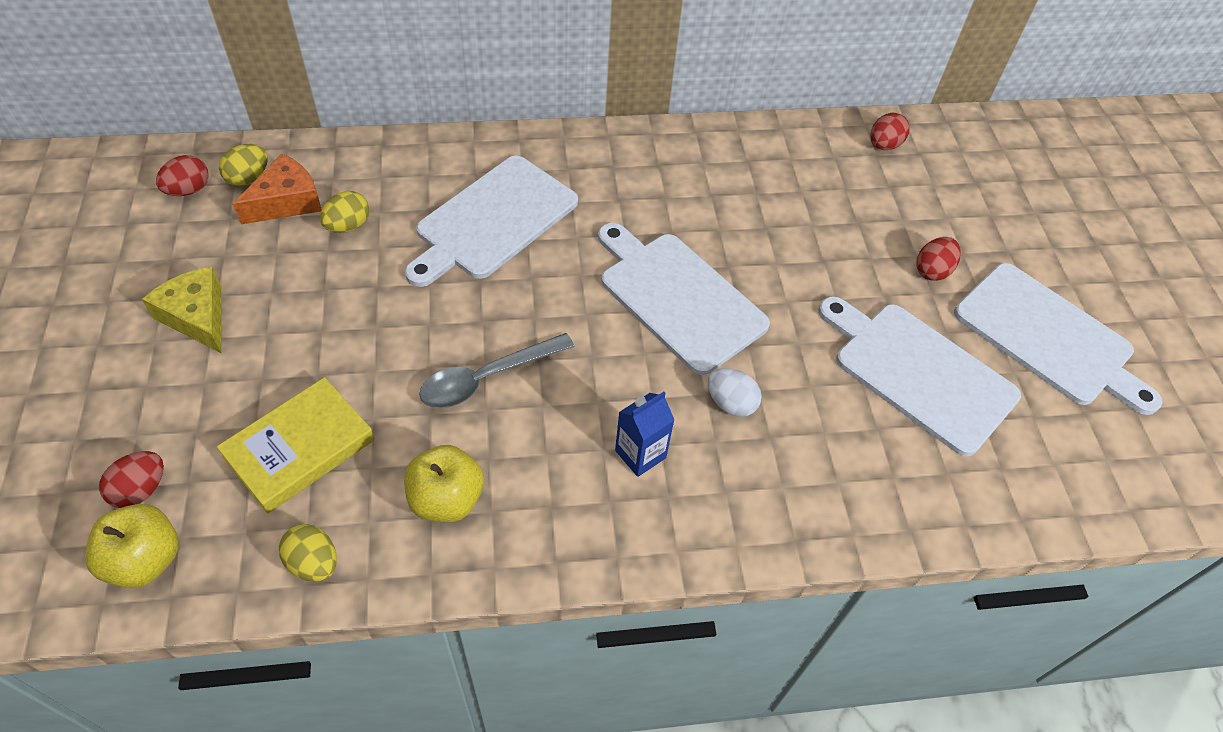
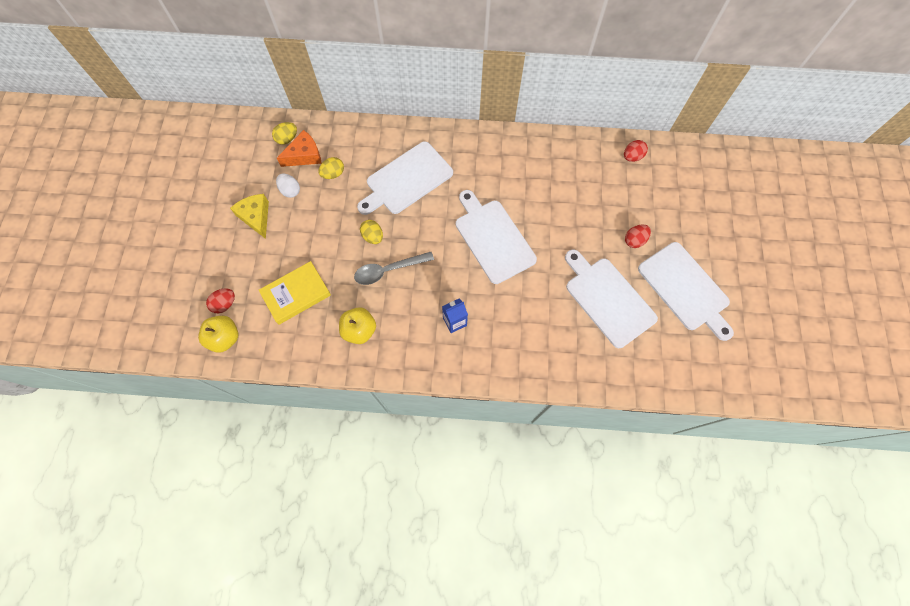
camera: 15 degrees right, 15 degrees up
red egg [156,155,209,196] -> none
yellow egg [279,524,337,582] -> yellow egg moved to [360,220,383,244]
white egg [708,368,762,417] -> white egg moved to [276,174,300,198]

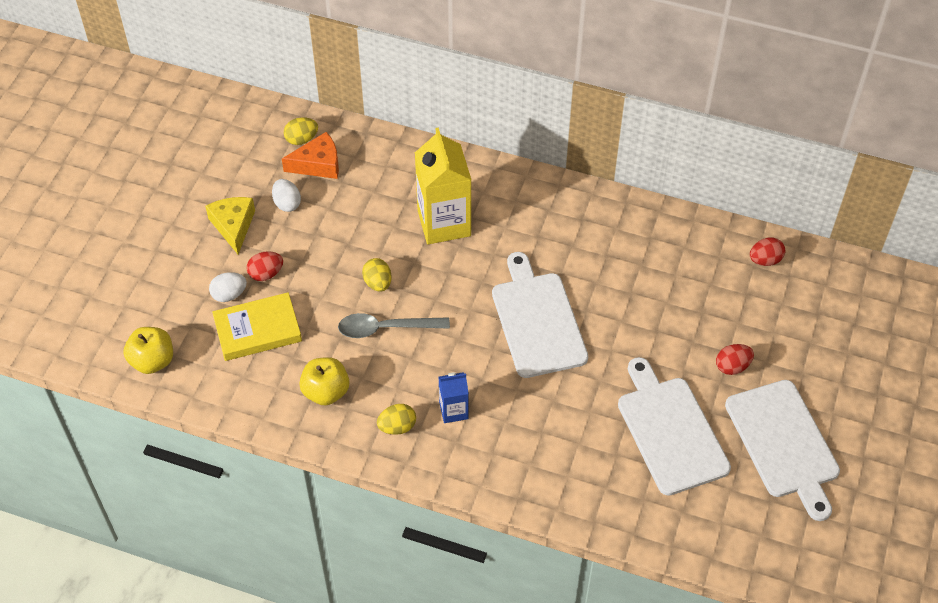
camera: 15 degrees right, 15 degrees down
red egg [206,288,235,313] -> red egg moved to [247,251,283,281]
yellow egg [318,157,344,179] -> yellow egg moved to [377,404,416,435]
white cutting board [357,142,453,215] -> yellow carton [415,127,472,244]
none -> white egg [209,272,247,302]

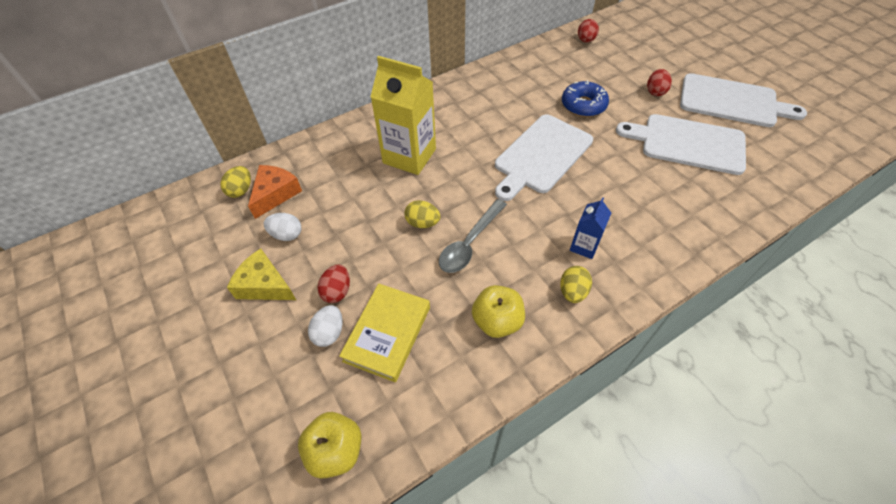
camera: 50 degrees left, 0 degrees up
white cutting board [492,252,588,378] -> white cutting board turned 75 degrees counterclockwise [495,114,593,201]
none -> blue donut [562,80,609,117]

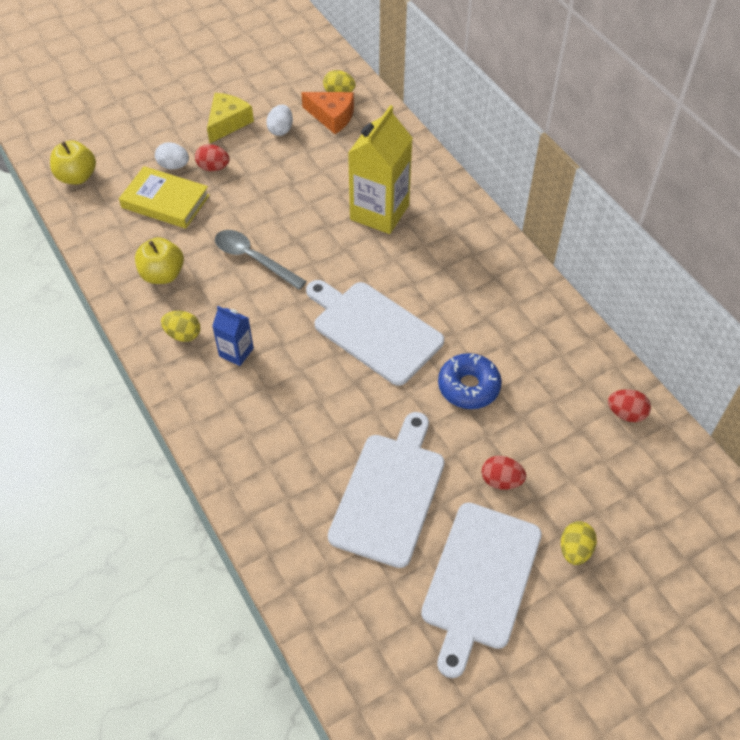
camera: 90 degrees right, 0 degrees up
yellow egg [404,200,440,228] -> yellow egg moved to [561,521,597,565]

